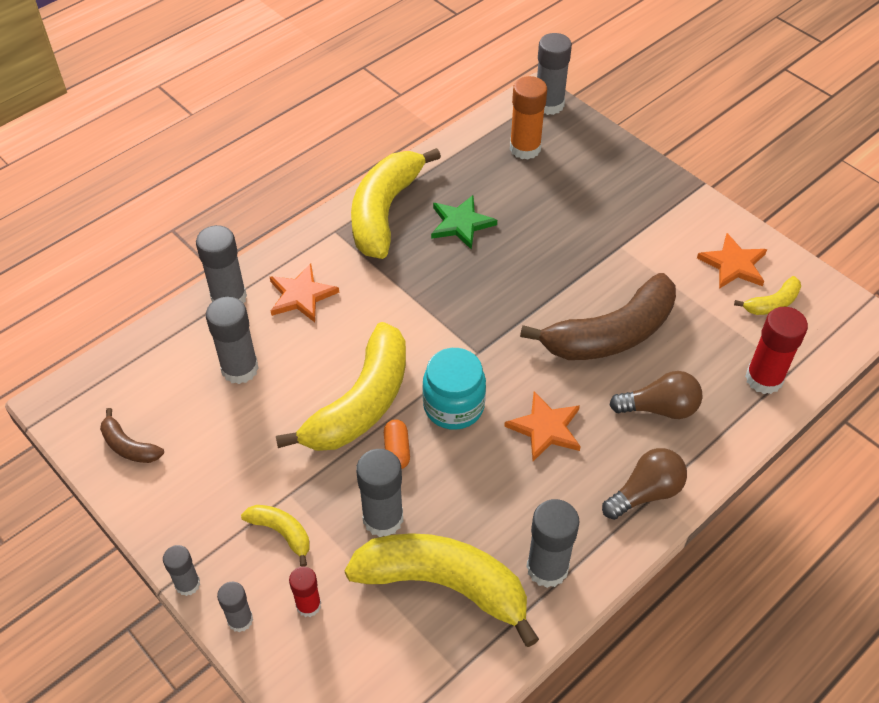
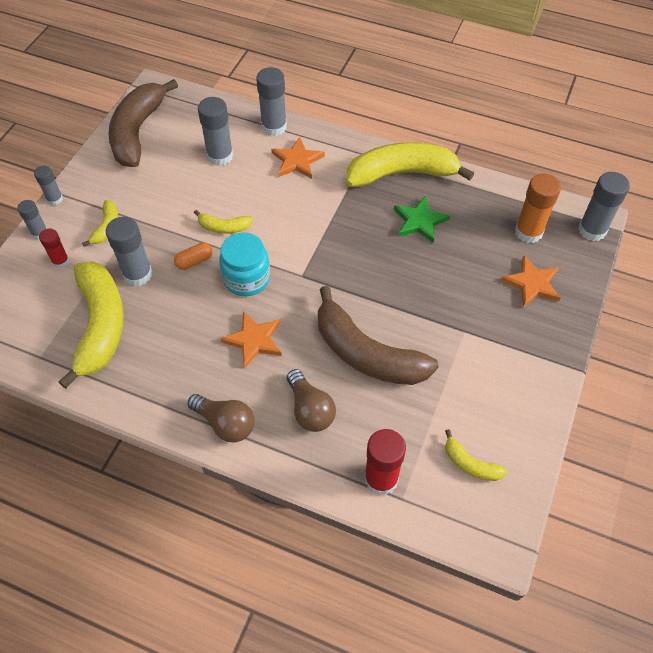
camera: 65 degrees right, 5 degrees up
brown banana [100,408,164,463] -> brown banana [108,79,178,167], size x2.20
yellow banana [276,322,406,451] -> yellow banana [194,210,253,234], size x0.46
grey glue stick [526,499,580,588] -> none
orange star [697,233,767,289] -> orange star moved to [501,255,561,308]

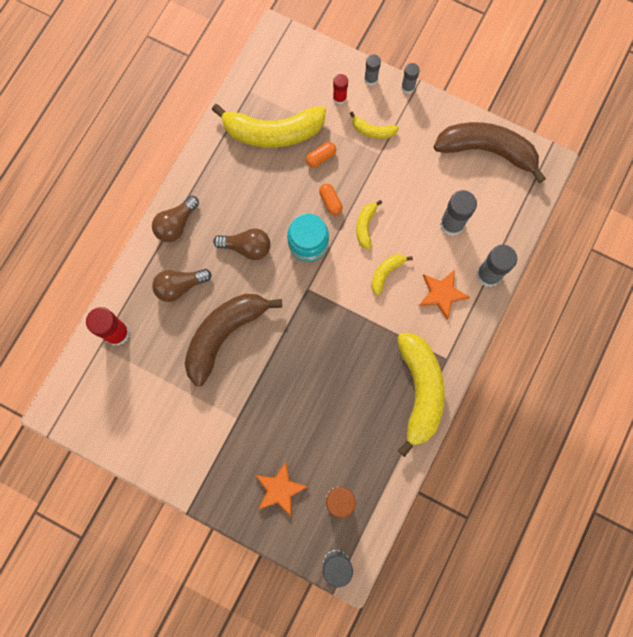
camera: 95 degrees right, 20 degrees up
grey glue stick [106,217,152,286] -> orange capsule [306,142,336,167]
orange star [221,311,282,368] -> brown light bulb [213,228,271,260]
green star [394,195,450,243] -> none
yellow banana [445,429,508,481] -> yellow banana moved to [371,254,413,295]

